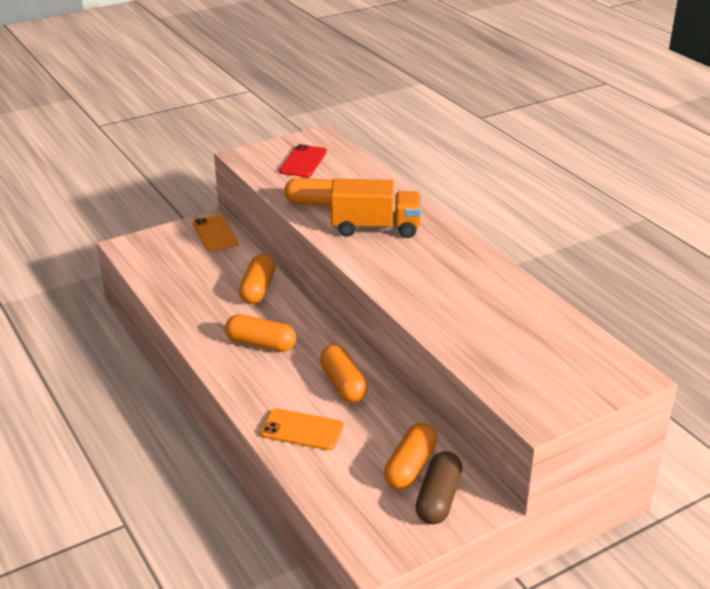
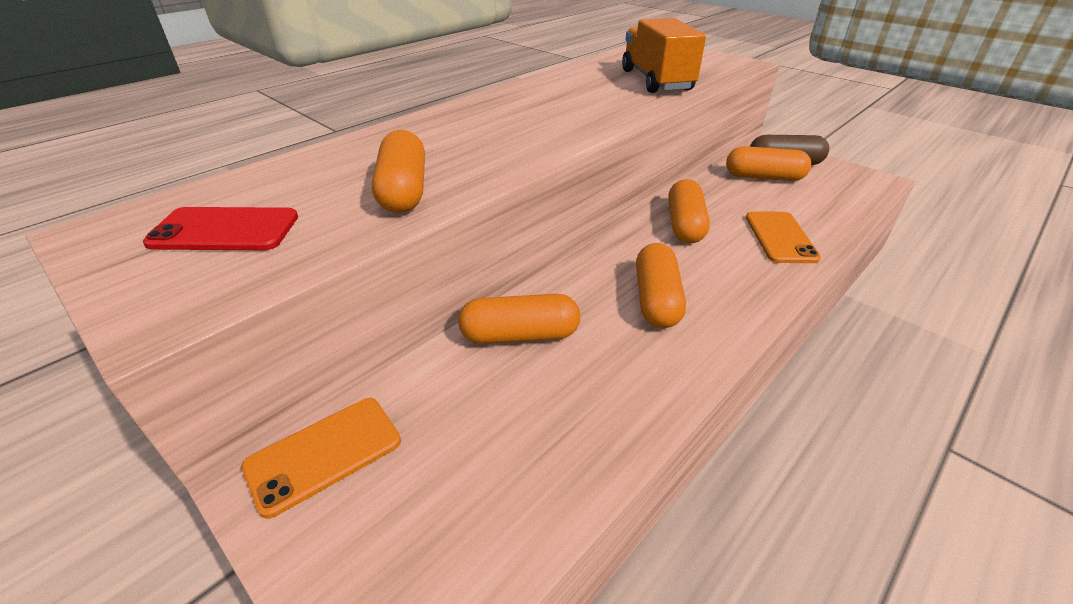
camera: 105 degrees left, 5 degrees up
orange capsule [320,345,368,403] -> orange capsule turned 45 degrees counterclockwise [668,179,710,243]
orange truck [331,179,421,238] -> orange truck moved to [622,18,706,93]

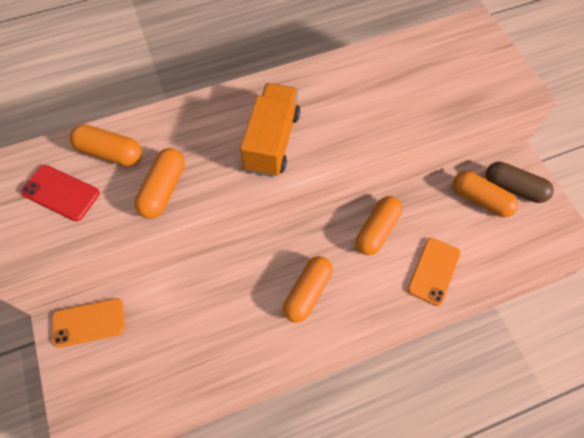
camera: 25 degrees right, 25 degrees up
orange capsule [458,294,580,344] -> orange capsule moved to [70,124,142,166]
orange truck [622,18,706,93] -> orange truck moved to [240,83,300,177]

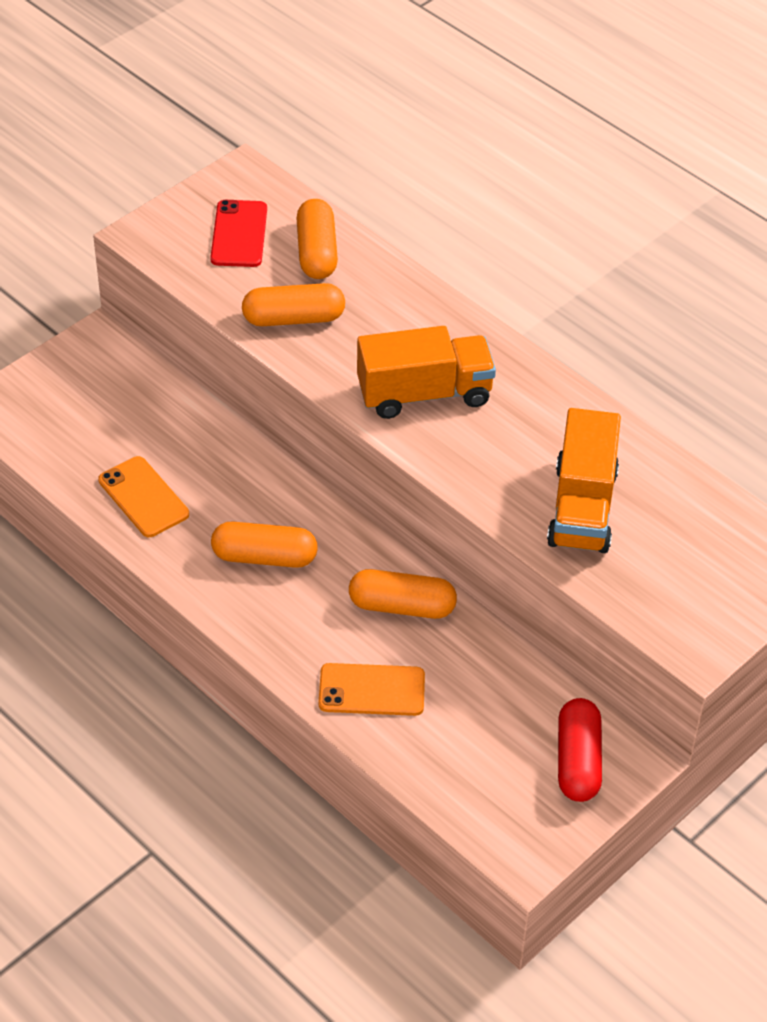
camera: 65 degrees right, 15 degrees down
orange phone [52,298,125,348] -> orange phone moved to [98,456,189,537]
orange capsule [453,171,519,217] -> none
brown capsule [486,162,554,203] -> red capsule [558,698,602,802]
none -> orange truck [547,408,621,553]

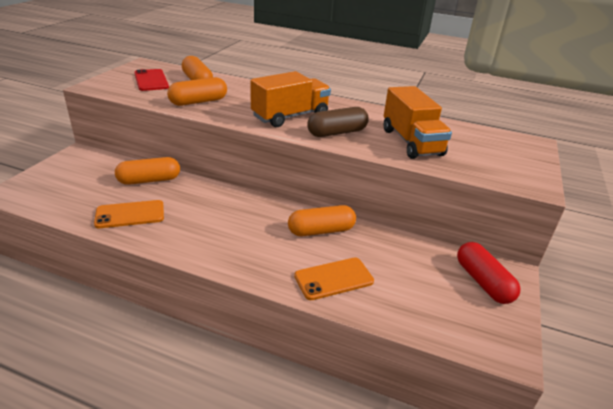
camera: 25 degrees left, 15 degrees down
orange phone [98,456,189,537] -> orange phone turned 45 degrees counterclockwise [94,200,164,228]
orange capsule [211,522,318,568] -> orange capsule moved to [115,157,180,185]
none -> brown capsule [307,107,369,137]

